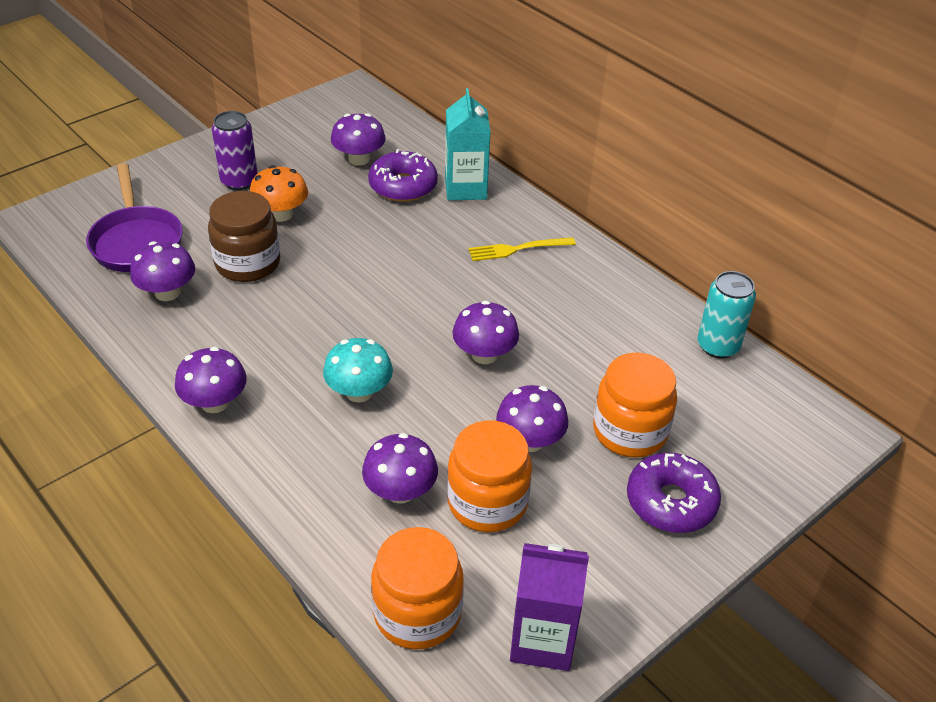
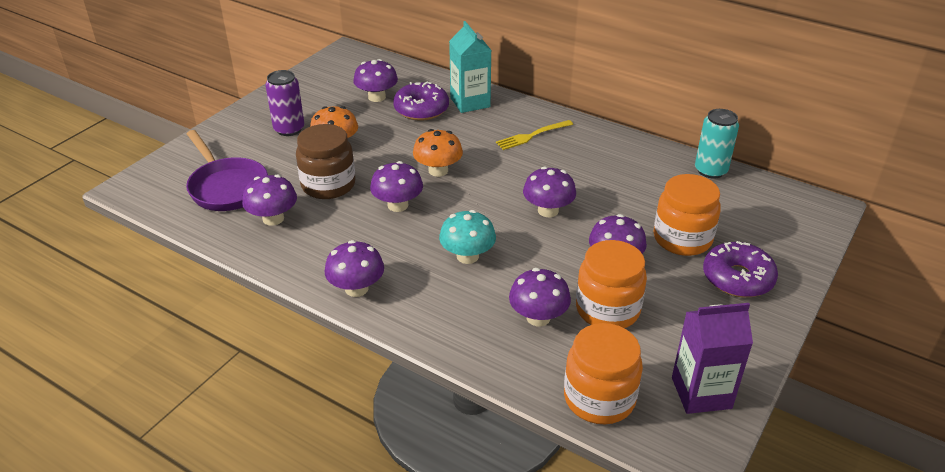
camera: 15 degrees left, 5 degrees down
none -> purple mushroom [370,161,423,212]
none -> orange mushroom [413,129,463,177]

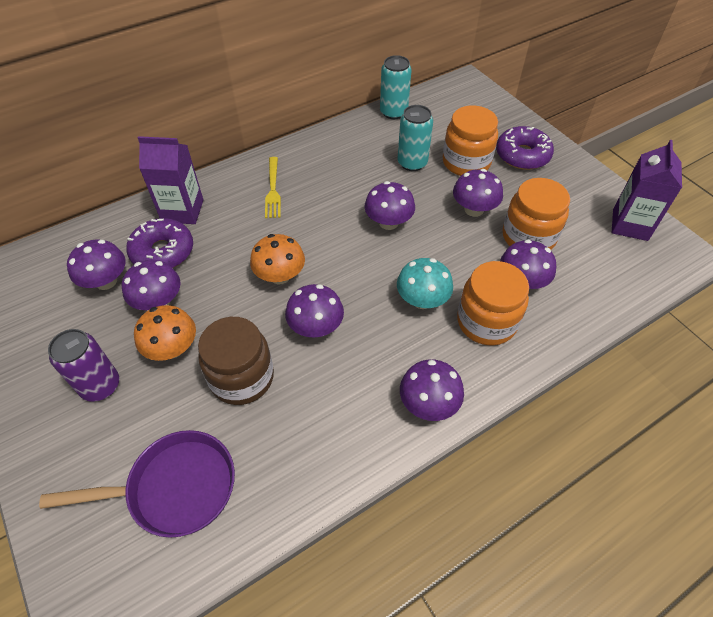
camera: 65 degrees left, 15 degrees up
purple mushroom [242,175,297,225] -> purple mushroom moved to [122,260,181,310]
turquoise carton [449,21,491,113] -> purple carton [138,136,203,224]
orange jar [564,323,643,424] -> orange jar moved to [457,261,529,346]
none -> turquoise can [398,105,433,171]

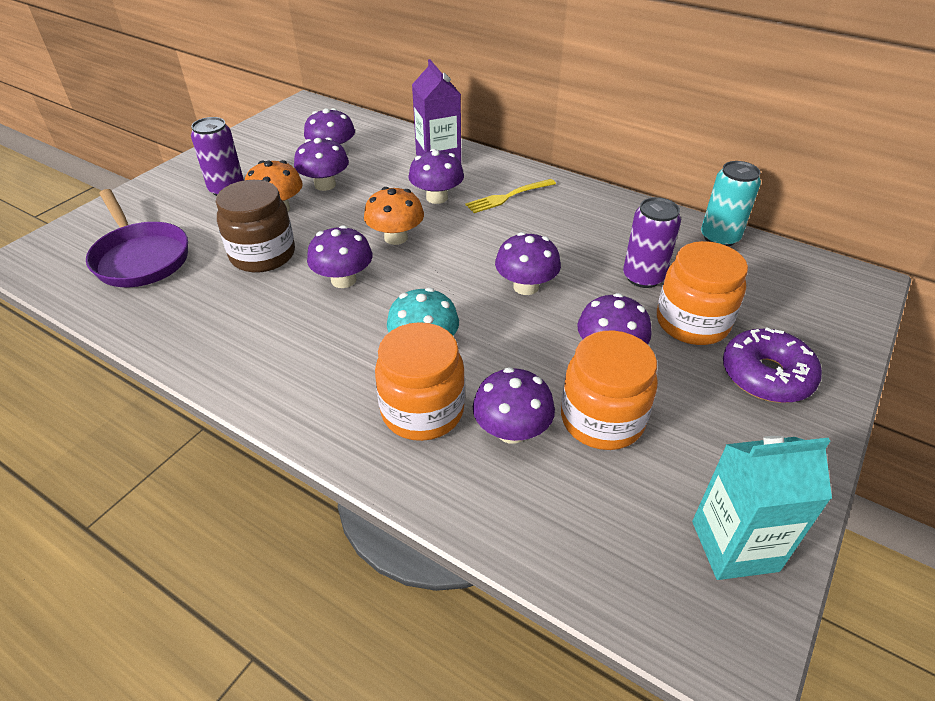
camera: 65 degrees right, 10 degrees down
purple donut [126,218,193,268] -> none
turquoise can [398,105,433,171] -> purple can [623,197,681,288]
purple mushroom [400,359,464,421] -> purple mushroom moved to [408,149,464,204]
purple carton [612,140,682,241] -> turquoise carton [692,436,832,580]

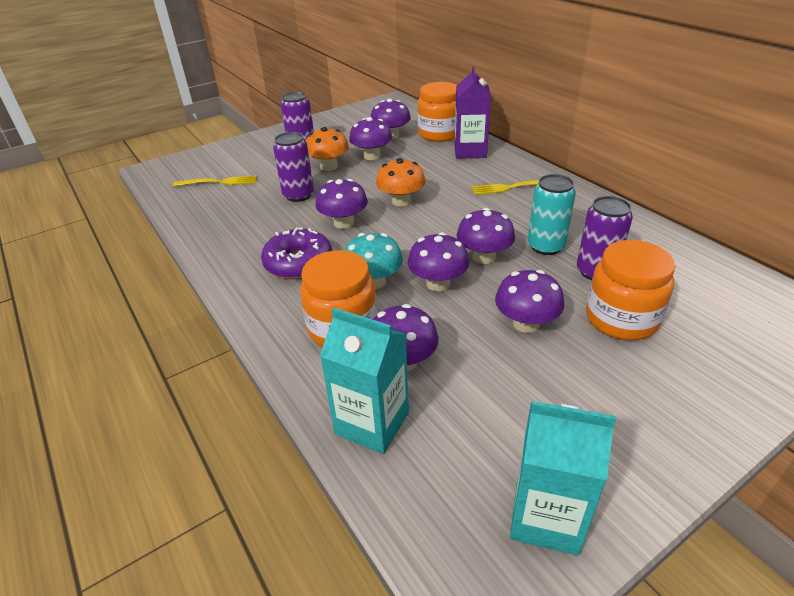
camera: 25 degrees right, 5 degrees down
purple pan [86,189,188,287] -> yellow fork [173,175,257,187]
brown jar [216,180,295,273] -> purple can [273,132,314,202]
purple mushroom [408,149,464,204] -> purple mushroom moved to [408,232,469,291]
orange jar [561,330,658,450] -> orange jar moved to [418,82,457,142]
turquoise can [701,161,761,247] -> turquoise can moved to [528,174,576,255]
purple donut [723,327,822,403] -> purple donut moved to [261,227,332,279]
none -> turquoise carton [320,307,409,454]

